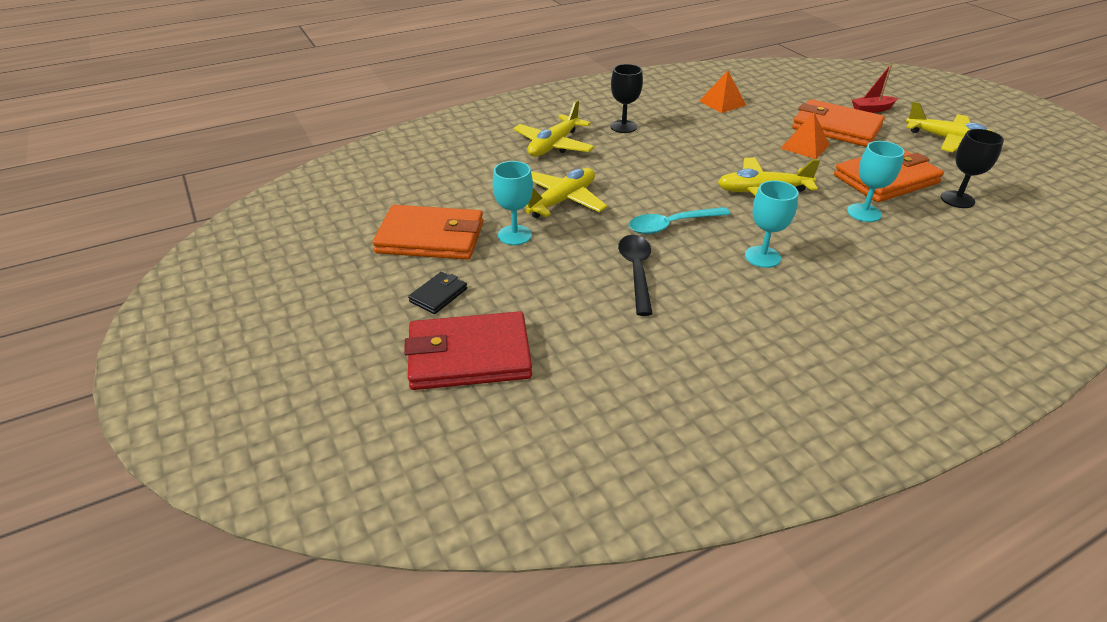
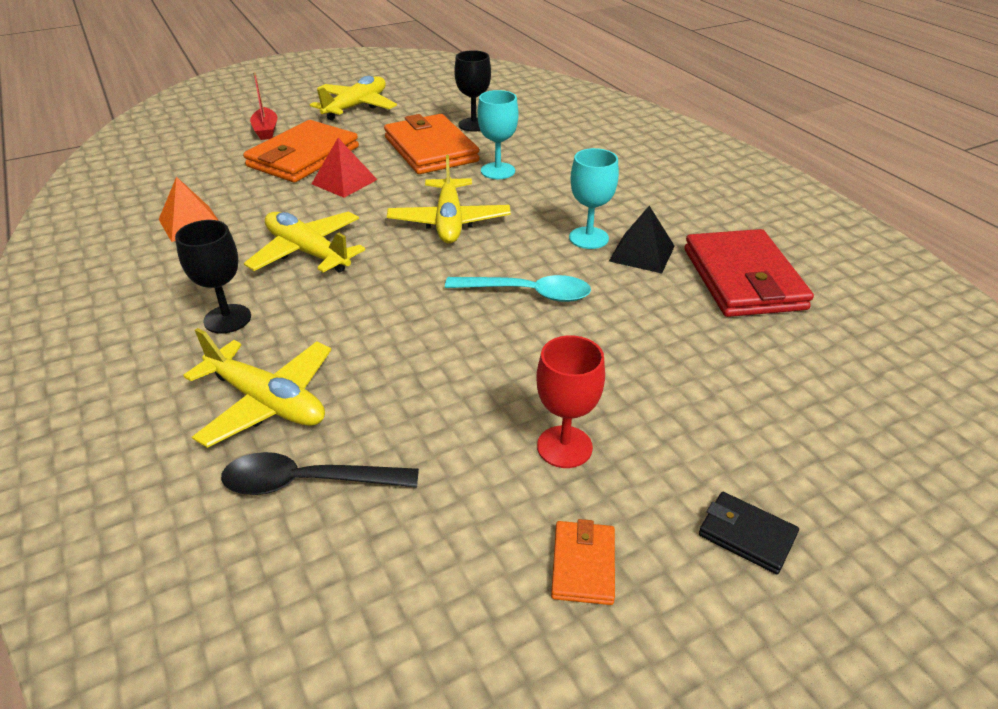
camera: 90 degrees left, 0 degrees up
orange wallet [373,205,483,260] -> orange wallet [551,519,615,605], size x0.47
red wallet [404,311,532,390] -> red wallet moved to [684,229,814,317]
turquoise goblet [493,161,533,245] -> red goblet [536,335,605,468]
yellow plane [525,168,607,218] -> yellow plane moved to [244,211,365,273]
black spoon [618,235,653,316] -> black spoon moved to [221,452,419,495]
turquoise spoon [629,207,731,234] -> turquoise spoon turned 60 degrees counterclockwise [445,275,591,302]
orange pyramid [780,112,830,159] -> red pyramid [312,138,377,198]
none -> black pyramid [609,206,675,273]

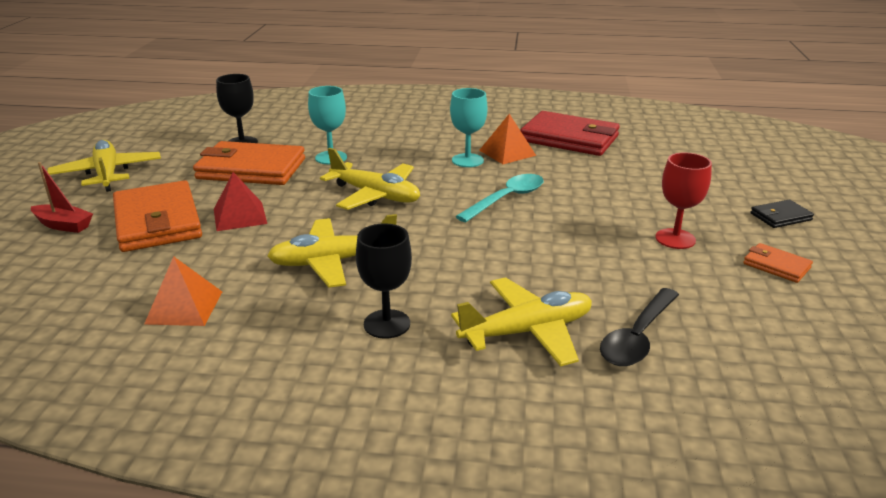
camera: 55 degrees left, 10 degrees down
black pyramid [609,206,675,273] -> orange pyramid [479,114,536,164]

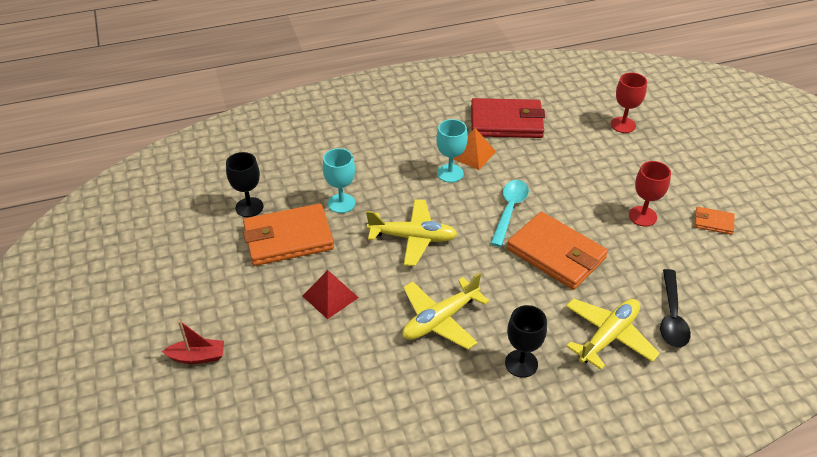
camera: 25 degrees left, 15 degrees up
yellow plane [47,140,161,192] -> none
orange wallet [113,180,202,252] -> orange wallet moved to [507,212,608,290]
orange pyramid [144,256,222,326] -> none
black wallet [751,200,814,228] -> none
none -> red goblet [611,73,647,133]

